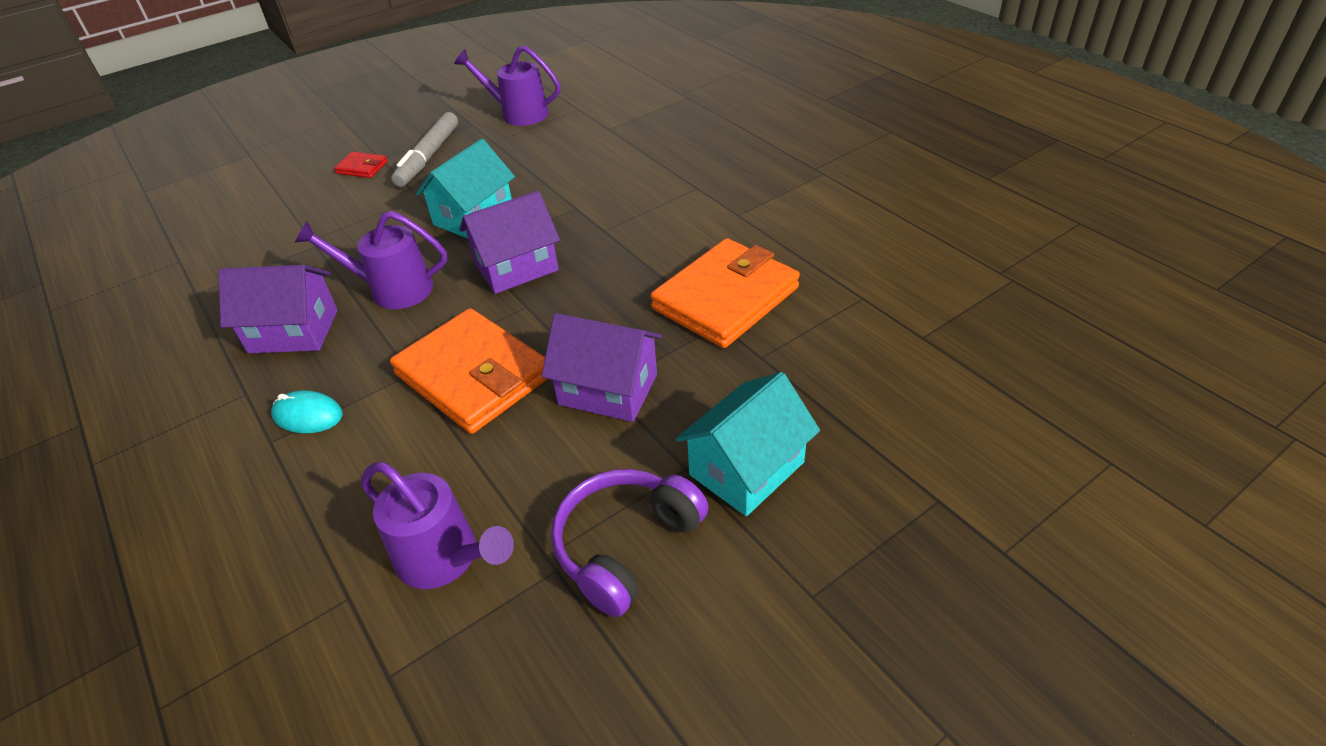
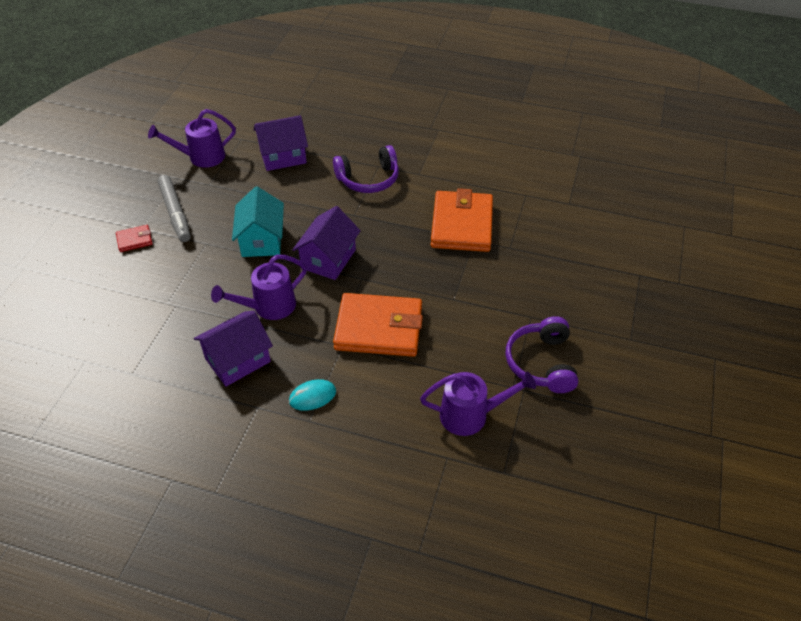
camera: 40 degrees left, 5 degrees up
purple house [542,313,662,422] -> purple house moved to [254,115,308,171]
turquoise house [676,372,820,516] -> none
none -> purple headphones [333,145,399,193]

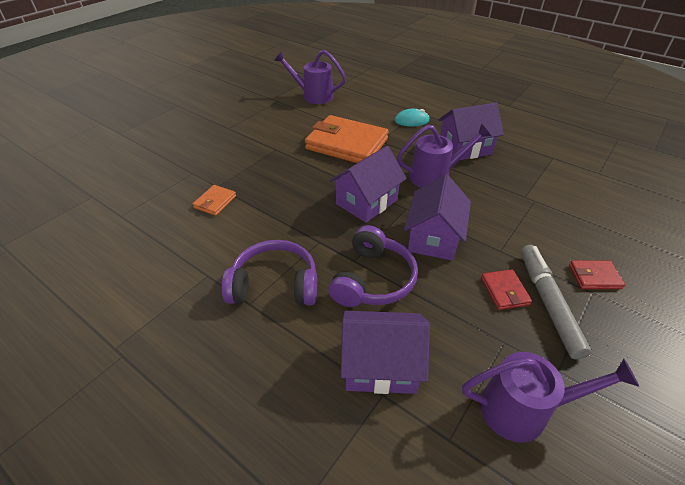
camera: 160 degrees left, 5 degrees down
turquoise house [232,186,284,257] -> purple house [404,174,471,261]
orange wallet [431,188,493,252] -> orange wallet [193,185,236,216], size x0.44
purple headphones [505,316,578,393] -> purple headphones moved to [328,225,418,307]
none -> red wallet [481,269,532,310]

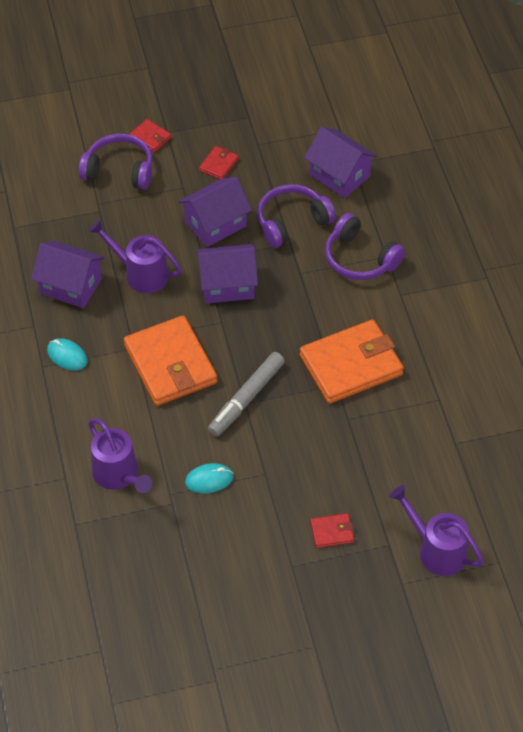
camera: 140 degrees left, 10 degrees up
orange wallet [193,185,236,216] -> orange wallet [300,320,404,404], size x2.29
purple watering can [462,352,639,443] -> purple watering can moved to [389,485,484,576]
grey marker [521,245,592,359] -> grey marker moved to [208,352,285,437]
none -> purple headphones [79,133,153,190]
none -> turquoise mouse [185,463,233,493]
none -> red wallet [310,513,354,548]

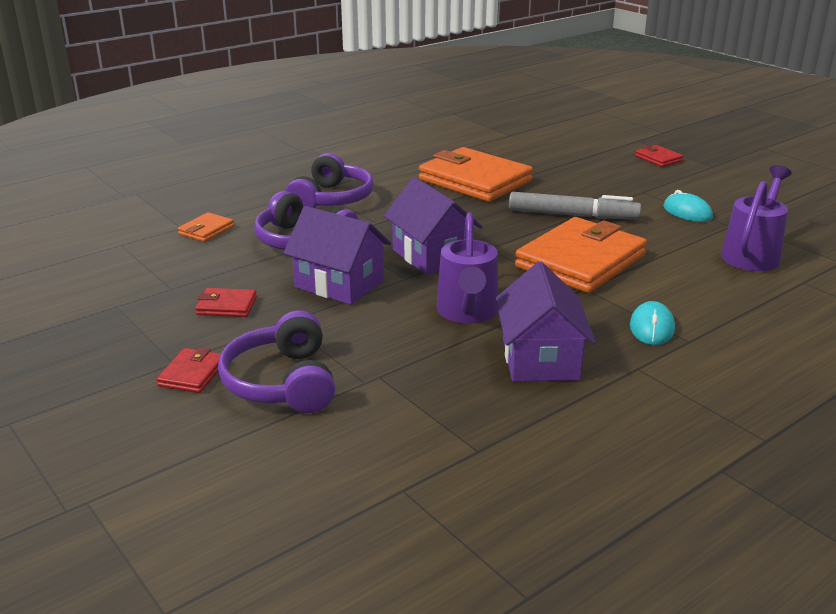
camera: 115 degrees left, 25 degrees down
purple house [304,127,377,198] -> orange wallet [178,212,234,242]
purple watering can [389,485,484,576] -> none

